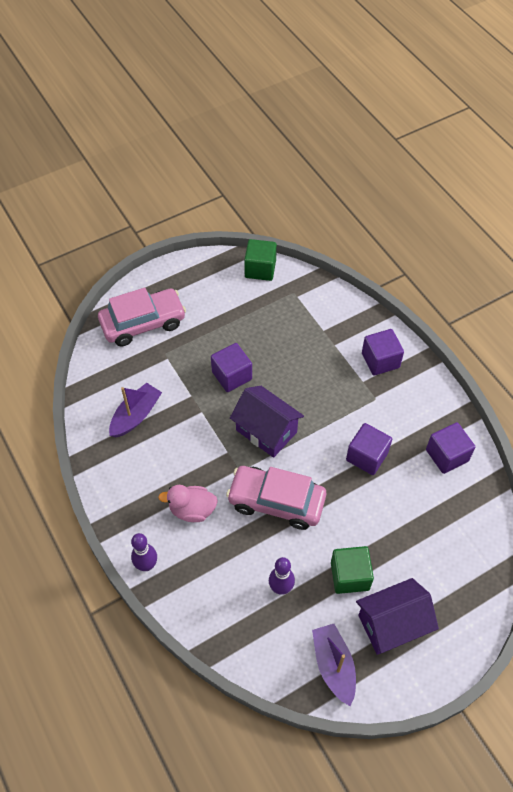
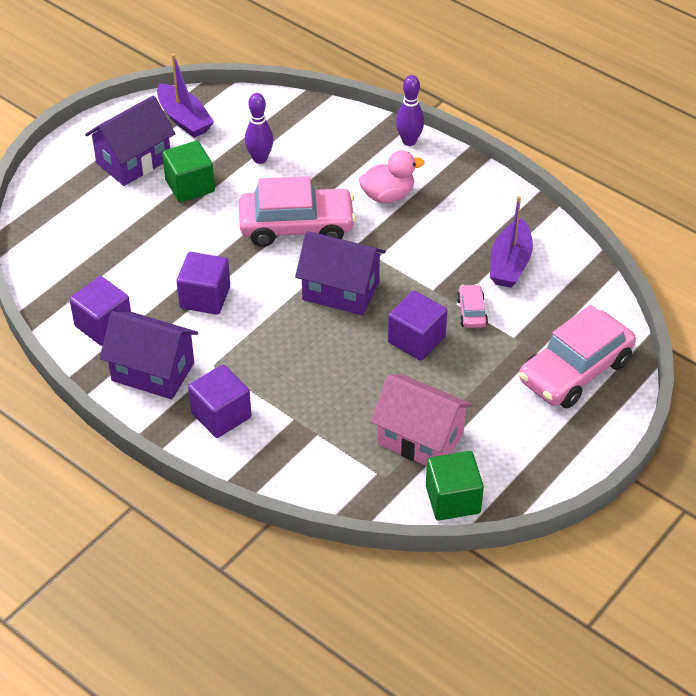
camera: 160 degrees right, 10 degrees down
none -> purple house [100,311,198,399]
none -> pink house [370,374,473,466]
none -> pink car [457,284,488,328]

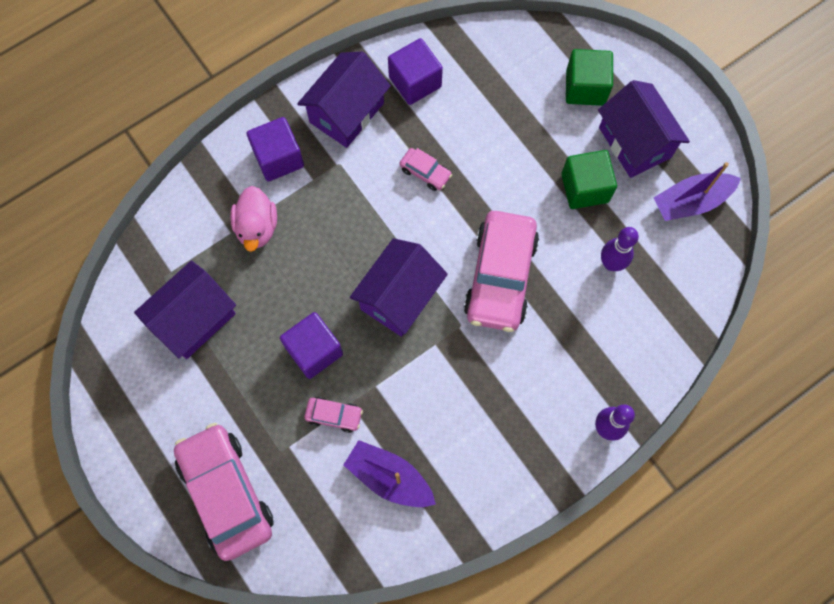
camera: 105 degrees right, 25 degrees up
purple cube [176,252,230,315] -> pink car [400,148,452,191]
pink duck [359,150,424,203] -> pink duck moved to [230,186,277,252]
pink house [370,374,473,466] -> purple house [134,261,236,359]
green cube [426,451,484,521] -> green cube moved to [566,49,613,106]

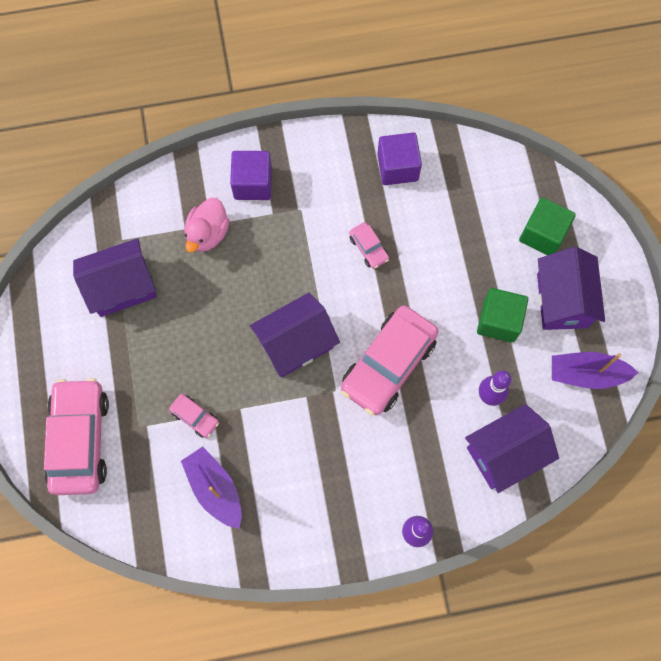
camera: 25 degrees right, 0 degrees up
purple cube [280,312,343,379] -> none
purple house [297,52,391,148] -> purple house moved to [465,404,559,493]

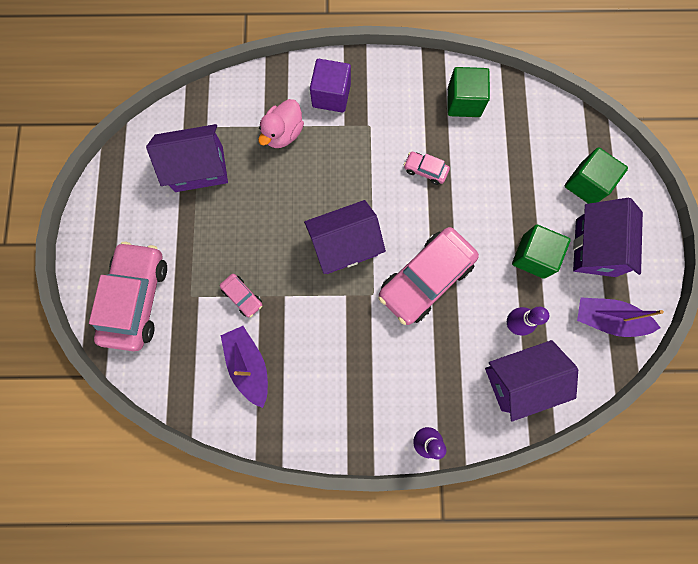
camera: 10 degrees right, 5 degrees up
pink car [349,222,389,269] -> pink car turned 135 degrees clockwise [404,152,450,185]
purple cube [377,132,422,185] -> green cube [448,67,490,117]

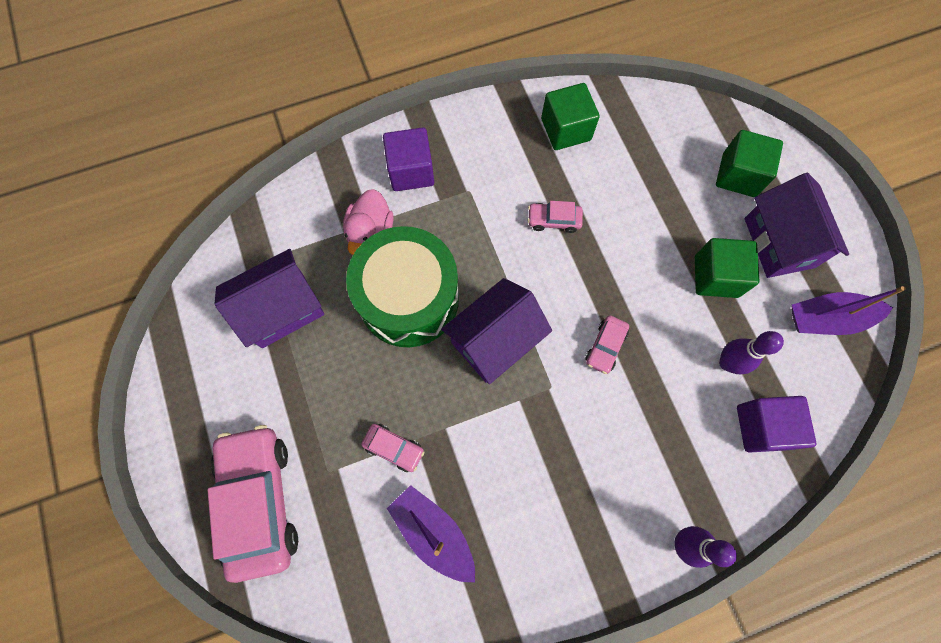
camera: 20 degrees left, 5 degrees down
pink car [378,227,479,325] -> pink car [585,315,629,374], size x0.44
purple house [485,340,578,421] -> purple cube [737,396,816,453]
none -> green drum [346,226,459,347]

